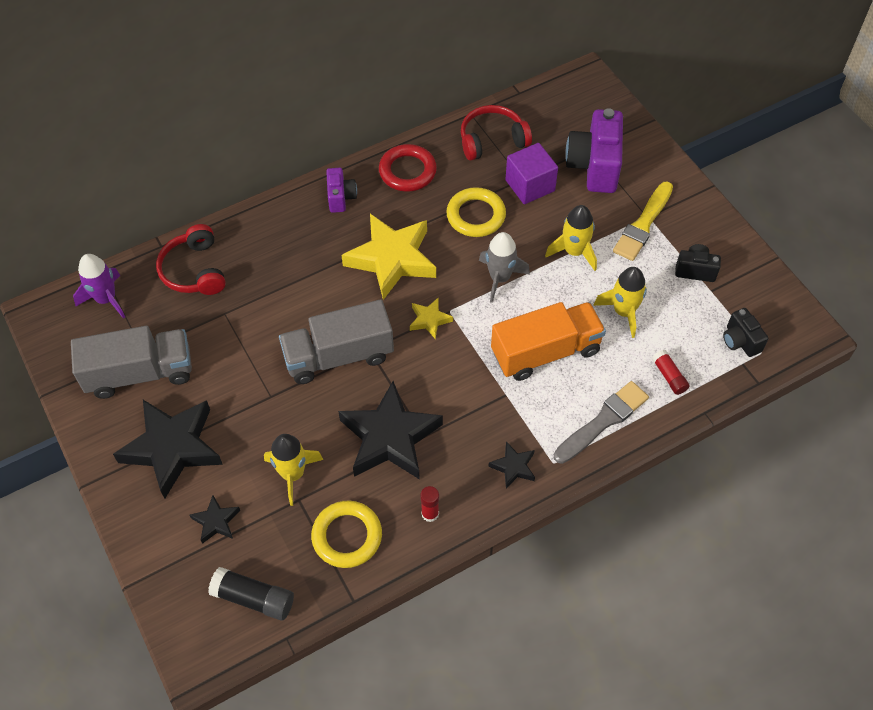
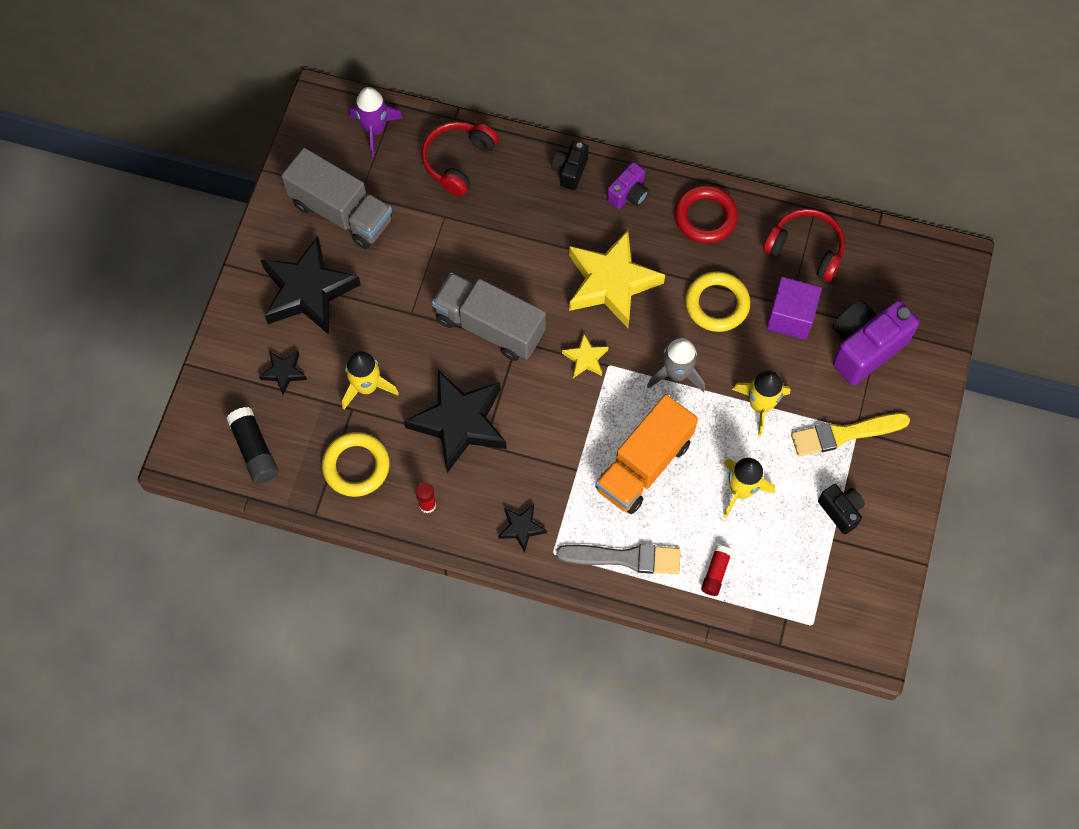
camera: 45 degrees right, 10 degrees up
orange truck [491,302,606,381] -> orange truck turned 105 degrees clockwise [595,394,698,514]
black camera [723,308,768,357] -> black camera moved to [551,141,589,190]

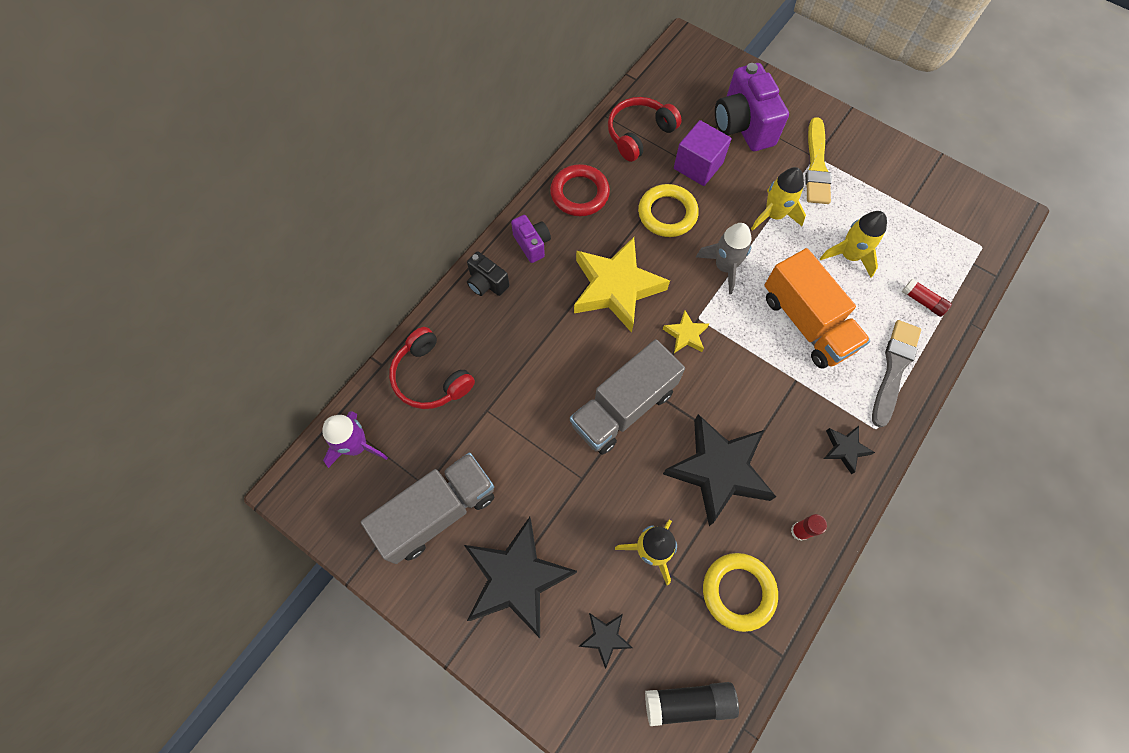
camera: 70 degrees left, 0 degrees up
black camera [818,484,865,534] -> none

